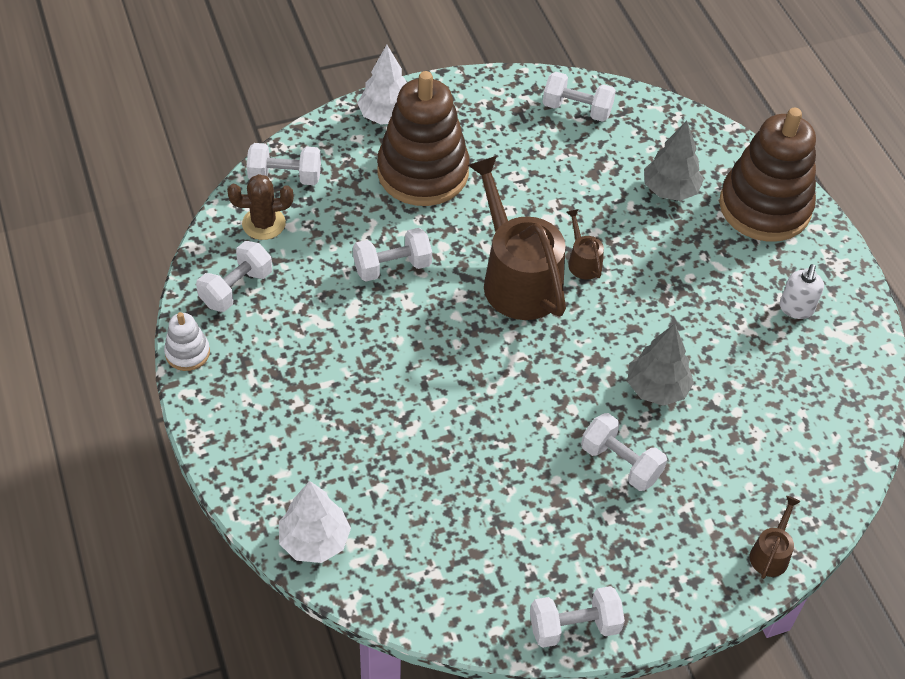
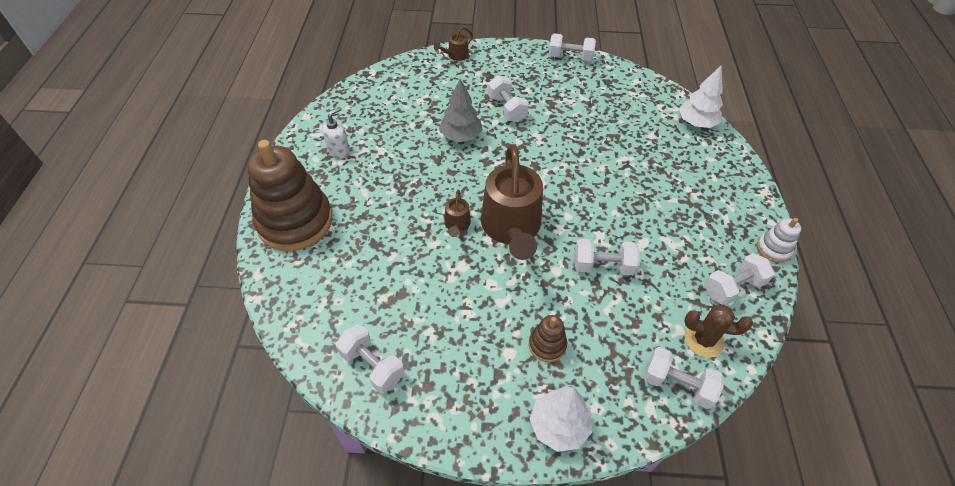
camera: 155 degrees left, 0 degrees up
brown stacking toy [377,71,469,206] -> brown stacking toy [529,315,567,362], size x0.44
grey tree [644,120,704,201] -> none

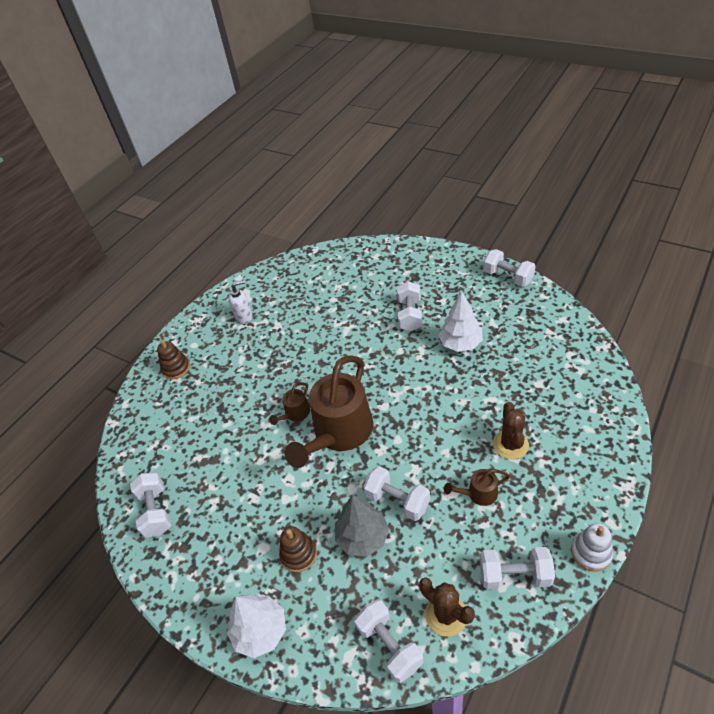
camera: 35 degrees right, 5 degrees down
brown stacking toy [247,140,332,251] -> brown stacking toy [157,340,190,379], size x0.44
brown watering can [434,27,473,61] -> brown watering can moved to [444,469,510,506]
grey tree [439,79,483,142] -> grey tree moved to [335,494,389,557]
white tree [679,66,723,128] -> white tree moved to [438,292,483,352]
none -> brown cactus [493,402,529,459]

